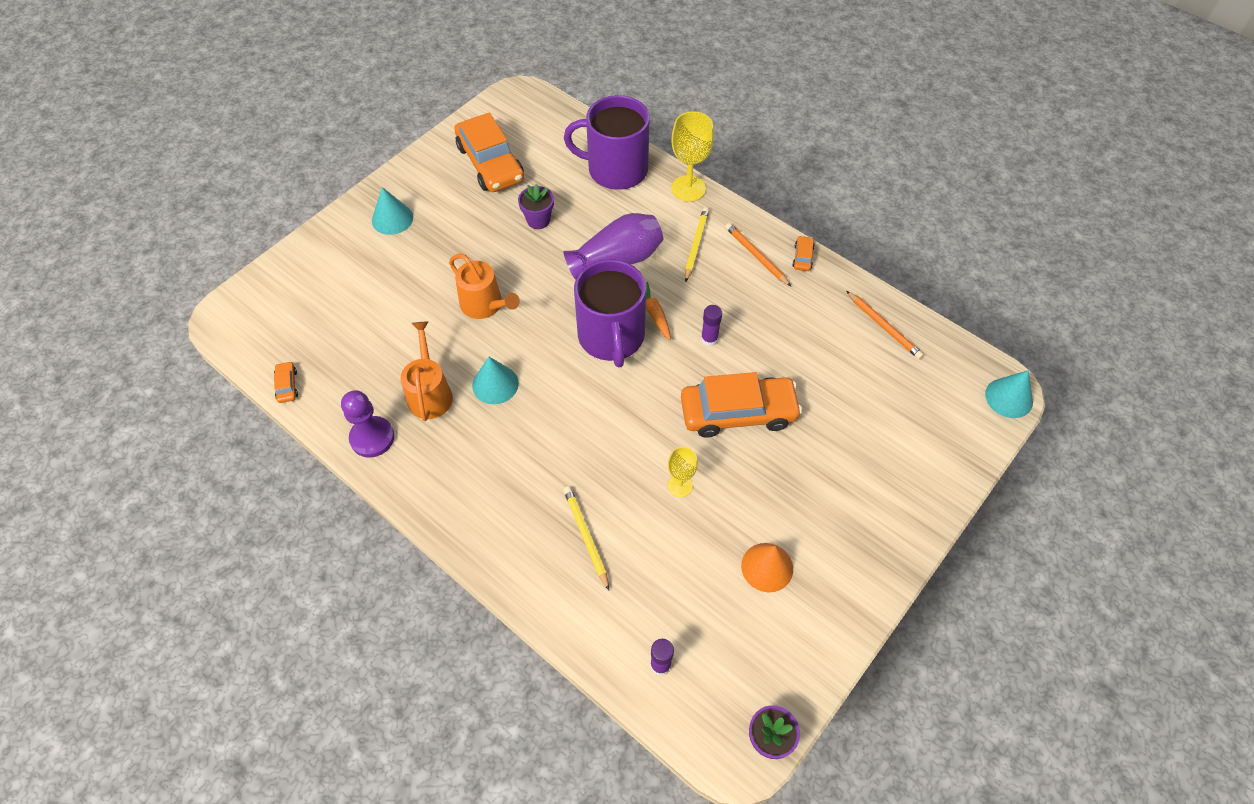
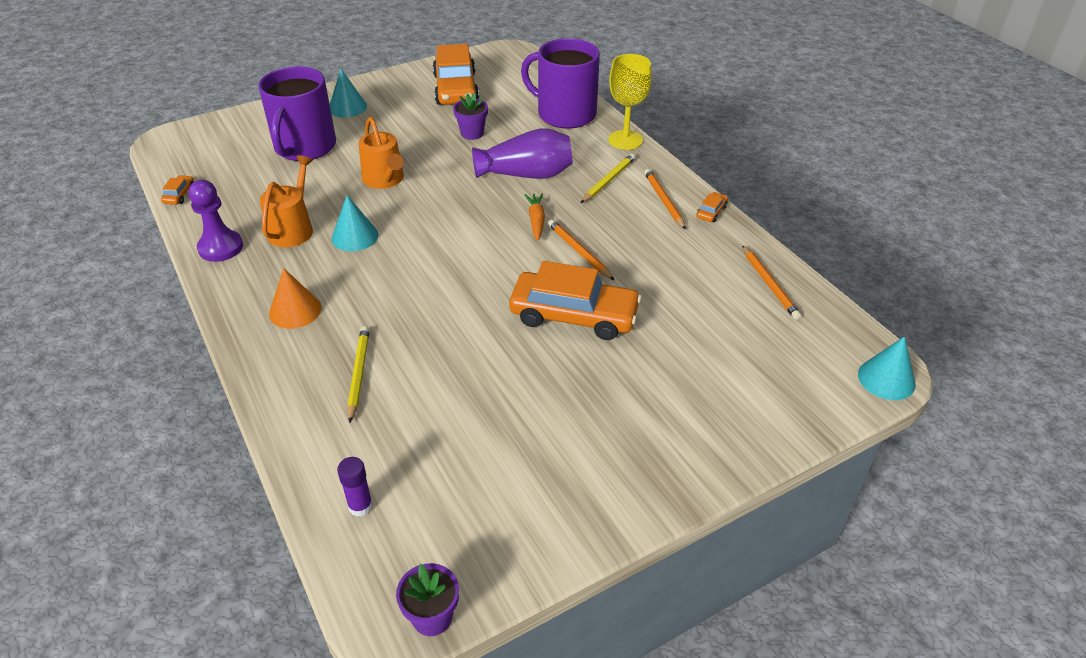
camera: 20 degrees right, 15 degrees down
purple mug [574,259,646,367] -> purple mug moved to [258,66,336,161]
yellow goblet [668,447,698,497] -> none
purple glue stick [701,305,722,346] -> orange pencil [548,219,615,281]
orange cone [741,543,793,592] -> orange cone moved to [269,268,321,329]

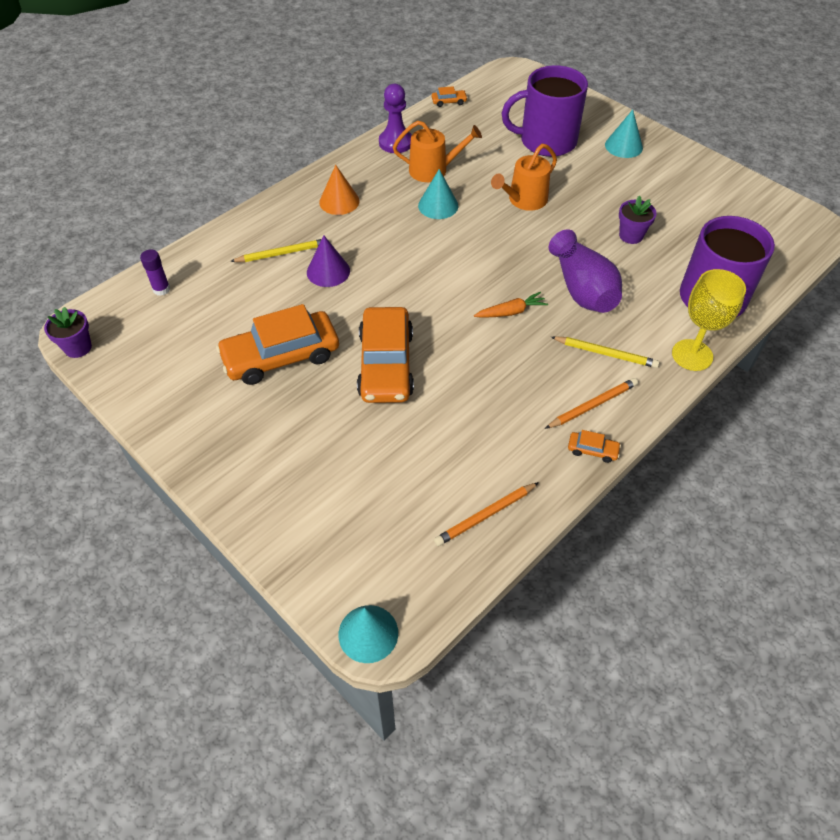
camera: 75 degrees right, 10 degrees up
orange car [433,44,479,105] -> orange car moved to [216,304,339,385]
orange pencil [548,219,615,281] -> none
none -> purple cone [307,235,350,287]

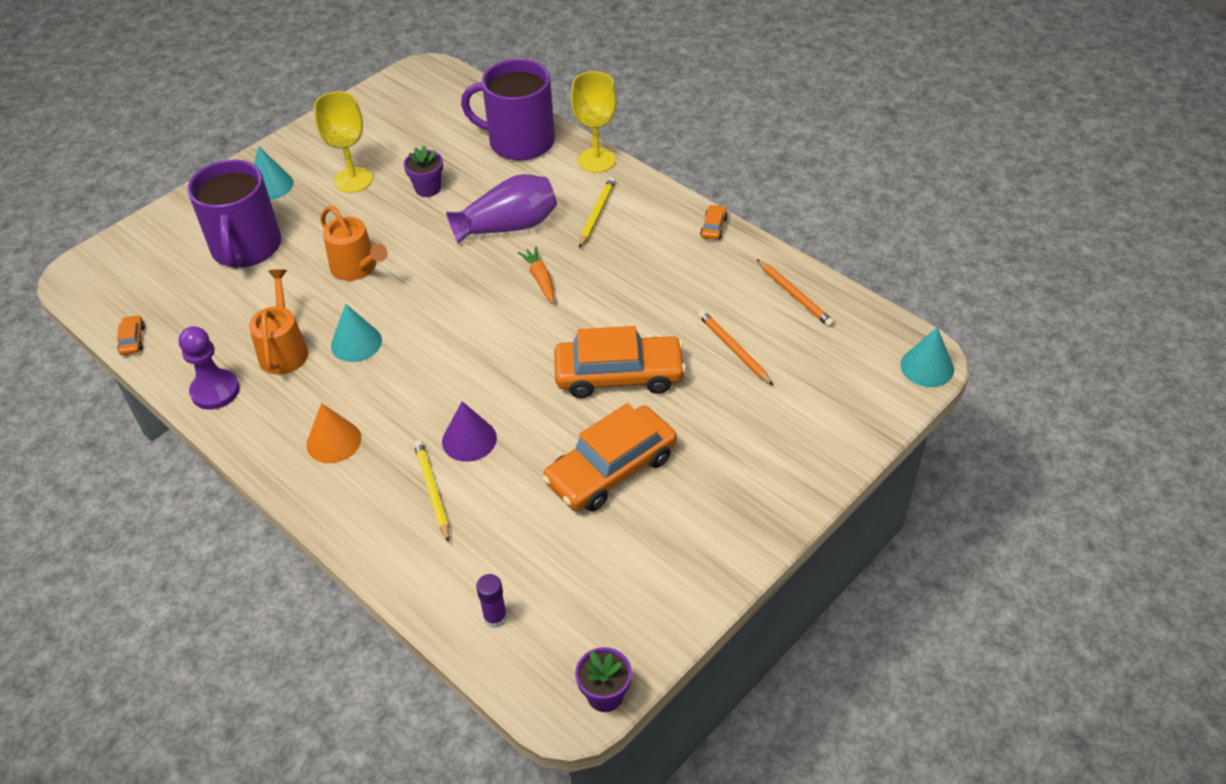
camera: 90 degrees left, 5 degrees down
orange car [216,304,339,385] -> orange car turned 75 degrees clockwise [542,403,677,511]
orange pencil [545,378,638,429] -> orange pencil moved to [698,310,774,386]
none -> yellow goblet [314,91,373,193]

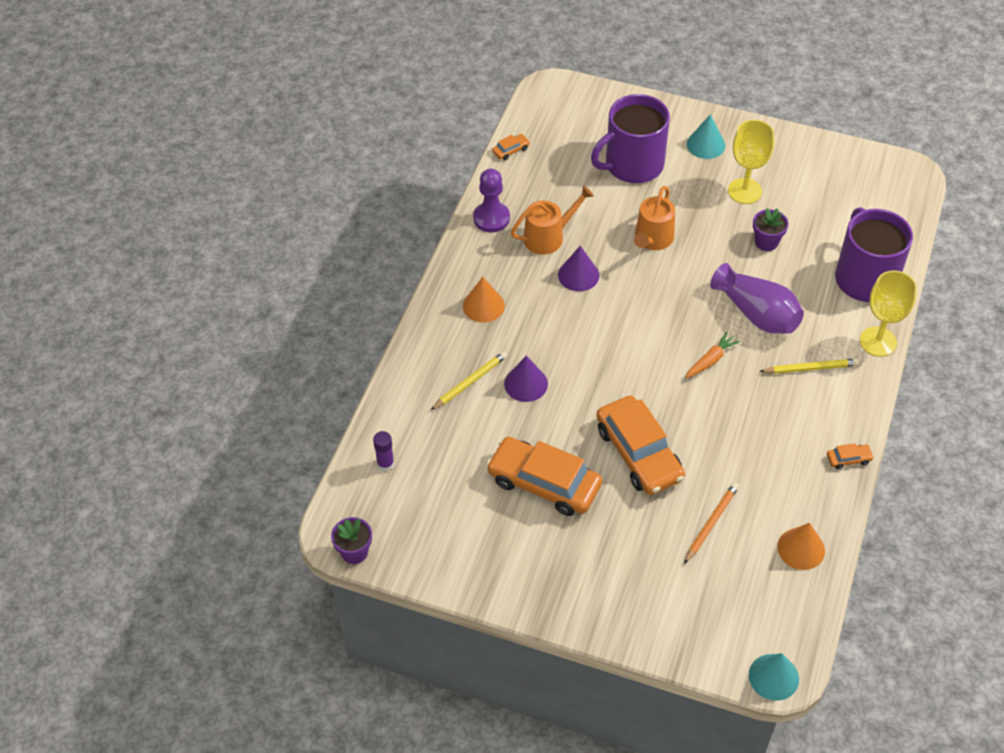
camera: 65 degrees right, 5 degrees up
turquoise cone [331,304,382,362] -> purple cone [558,246,599,291]
orange pencil [757,259,835,327] -> orange cone [777,523,825,570]

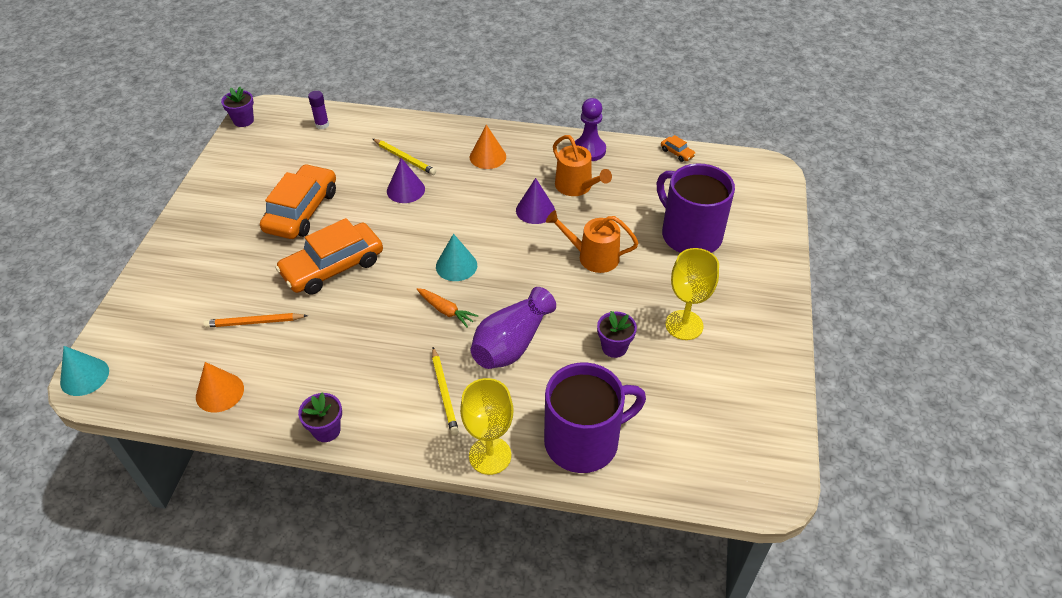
camera: 80 degrees right, 5 degrees down
orange pencil [684,482,739,564] -> orange pencil turned 150 degrees clockwise [203,313,308,328]
turquoise cone [687,114,725,159] -> turquoise cone moved to [436,234,477,281]
orange car [827,443,874,469] -> purple flower pot [298,392,342,442]

